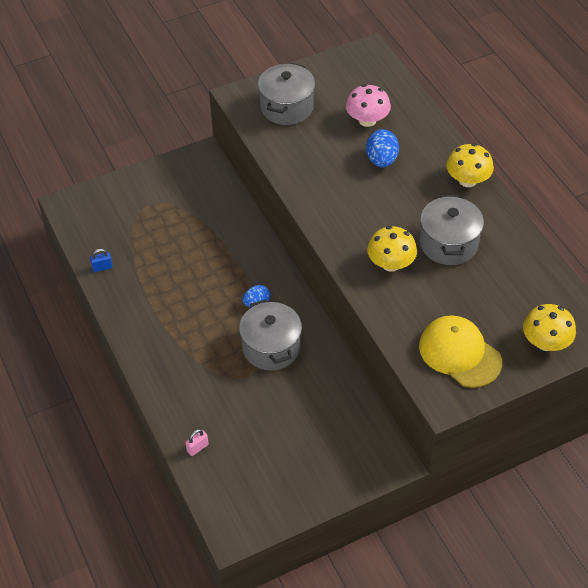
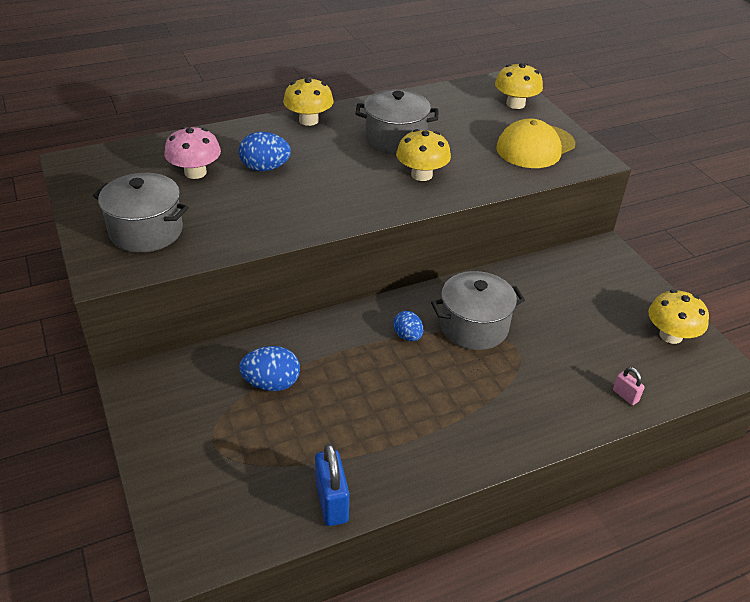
camera: 90 degrees left, 10 degrees down
blue padlock [90,249,113,272] -> blue padlock [315,444,349,526], size x1.84
none -> blue egg [239,346,300,391]
none -> yellow mushroom [648,290,709,344]

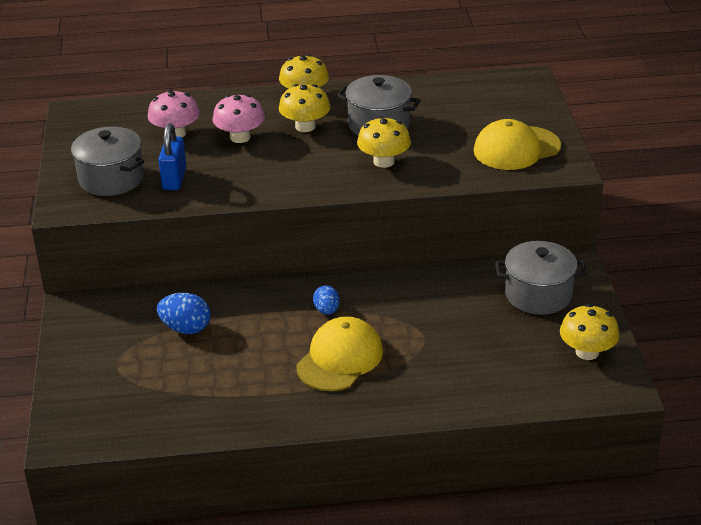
camera: 20 degrees right, 5 degrees down
blue egg [239,132,291,171] -> pink mushroom [213,94,265,143]
blue padlock [315,444,349,526] -> blue padlock moved to [158,123,186,190]
grey pot [431,271,525,350] -> grey pot moved to [495,241,587,315]
yellow mushroom [495,63,543,109] -> yellow mushroom moved to [279,84,330,132]
pink padlock [613,367,645,405] -> none
none -> yellow cap [296,316,383,391]

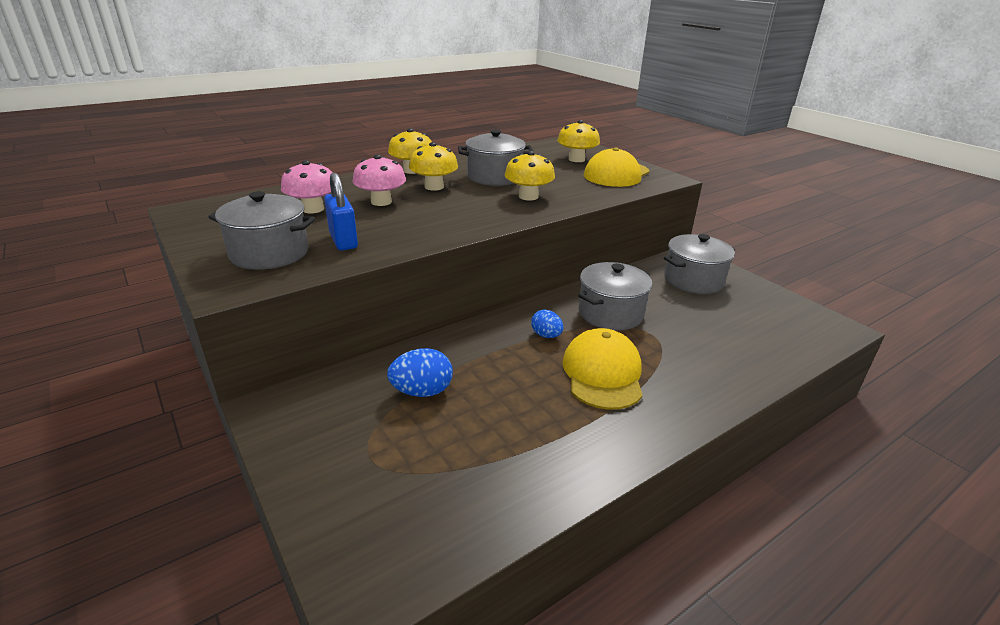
camera: 30 degrees left, 5 degrees down
yellow mushroom [560,304,620,360] -> yellow mushroom moved to [557,120,600,162]
none -> grey pot [578,262,652,330]

